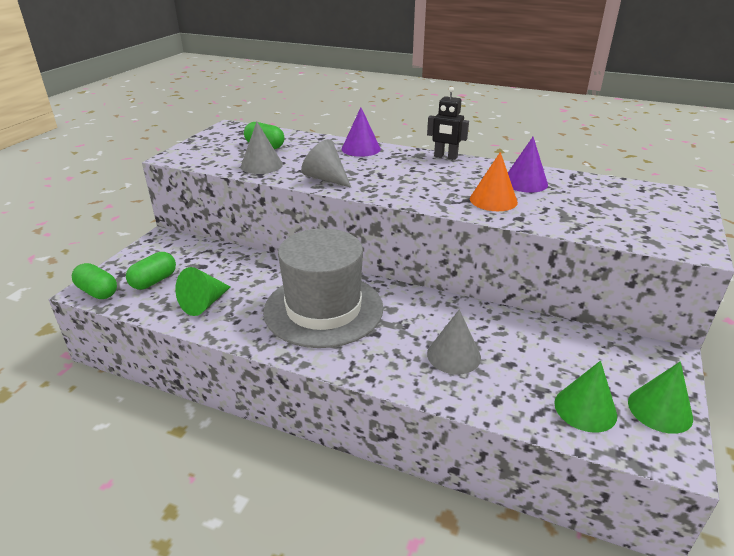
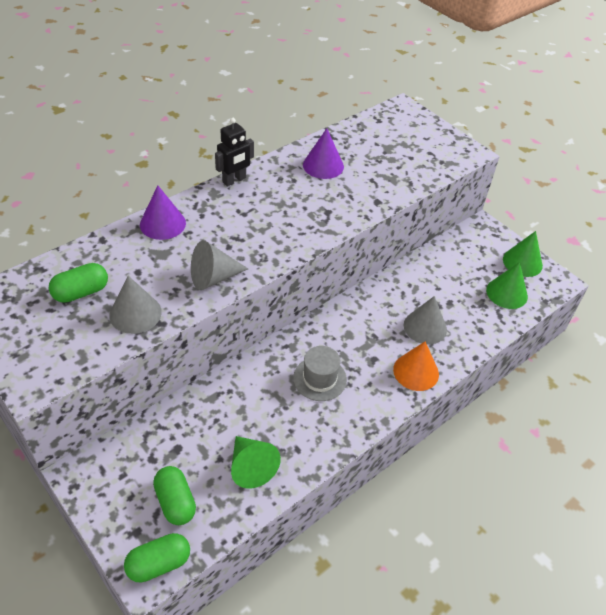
camera: 65 degrees left, 15 degrees up
grey hat [263,228,383,348] -> grey hat [293,346,347,401], size x0.47
orange cone [470,152,518,211] -> orange cone moved to [393,341,439,391]

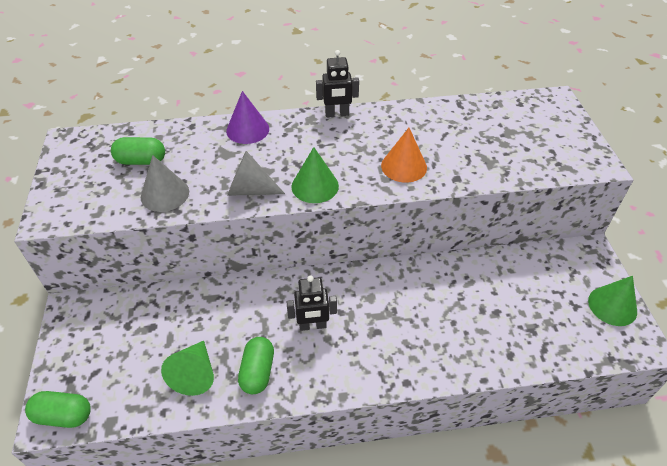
camera: 35 degrees right, 0 degrees up
green capsule [153,466,196,525] -> green capsule moved to [238,337,274,394]
grey hat [293,346,347,401] -> black robot [287,275,337,331]
purple cone [303,128,344,179] -> none
orange cone [393,341,439,391] -> orange cone moved to [381,128,427,183]
grey cone [404,296,447,344] -> none
green cone [486,262,528,309] -> green cone moved to [291,147,339,203]

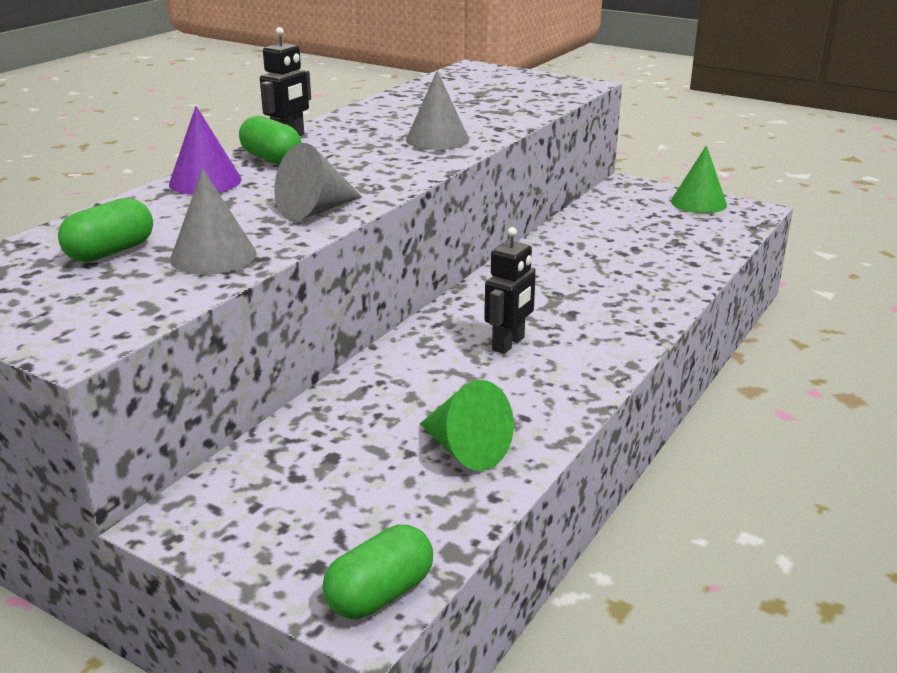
camera: 50 degrees left, 20 degrees down
green capsule [238,337,274,394] -> green capsule moved to [239,116,301,164]
green cone [291,147,339,203] -> none
orange cone [381,128,427,183] -> grey cone [406,71,469,150]

